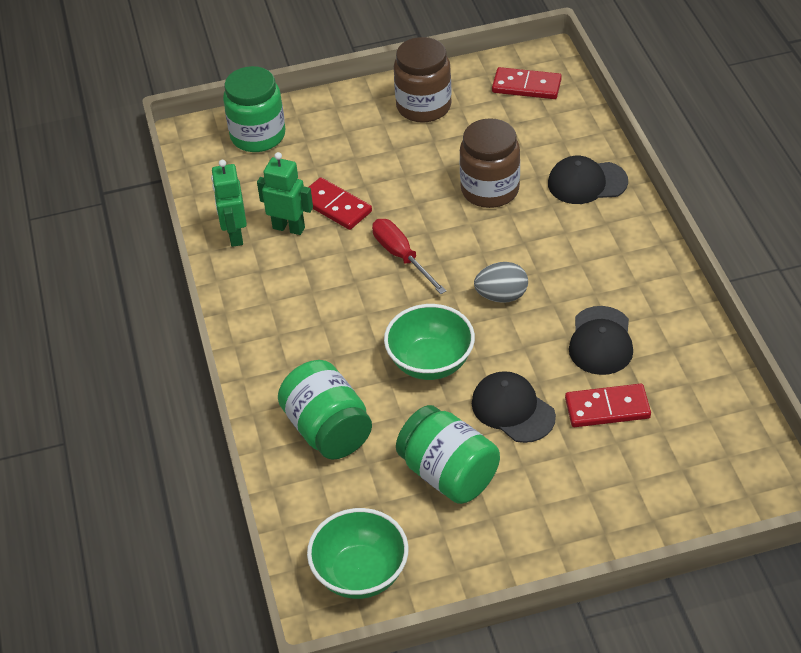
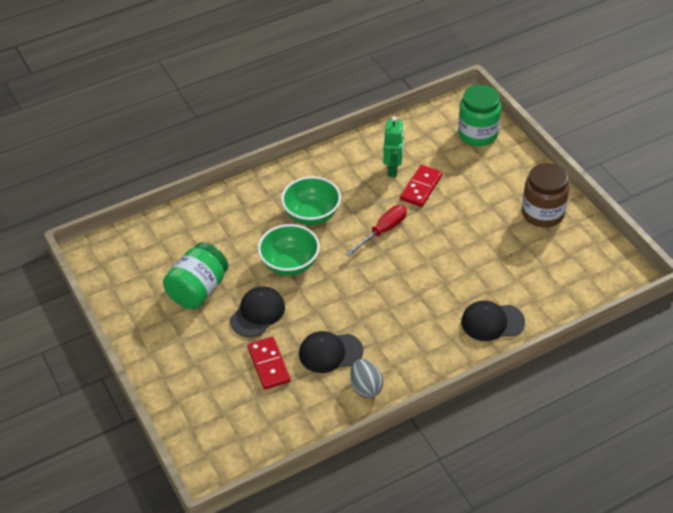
camera: 75 degrees right, 0 degrees up
green robot [211,160,247,247] -> none
green jar [278,360,372,460] -> none
green bowl [307,508,408,599] -> green bowl moved to [281,176,341,225]
brown jar [460,118,520,208] -> none
grey egg [474,262,528,303] -> grey egg moved to [350,359,383,398]
red domino [492,67,562,99] -> none
black cap [548,156,628,204] -> black cap turned 75 degrees counterclockwise [461,300,525,341]

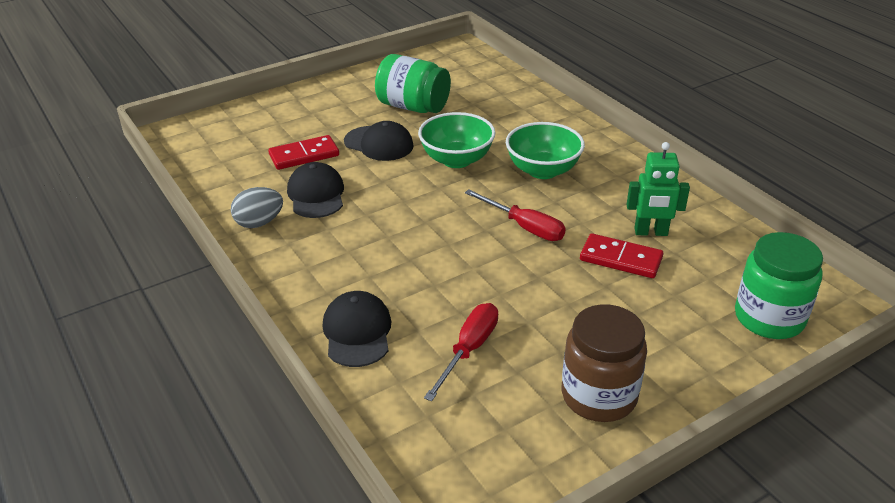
camera: 85 degrees right, 10 degrees down
none -> red screwdriver [424,303,498,401]

